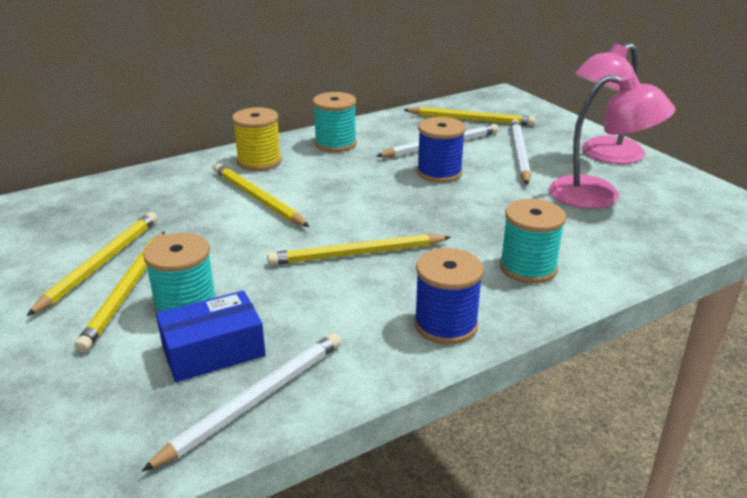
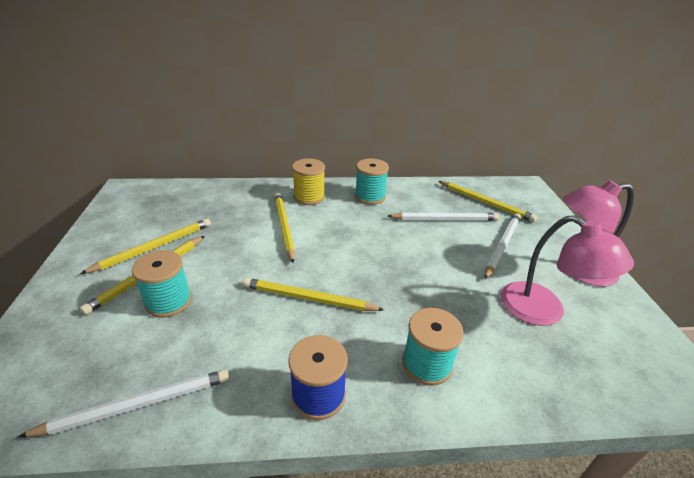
camera: 25 degrees right, 5 degrees up
blue box [156,290,266,382] -> none
blue spool [417,117,466,183] -> none

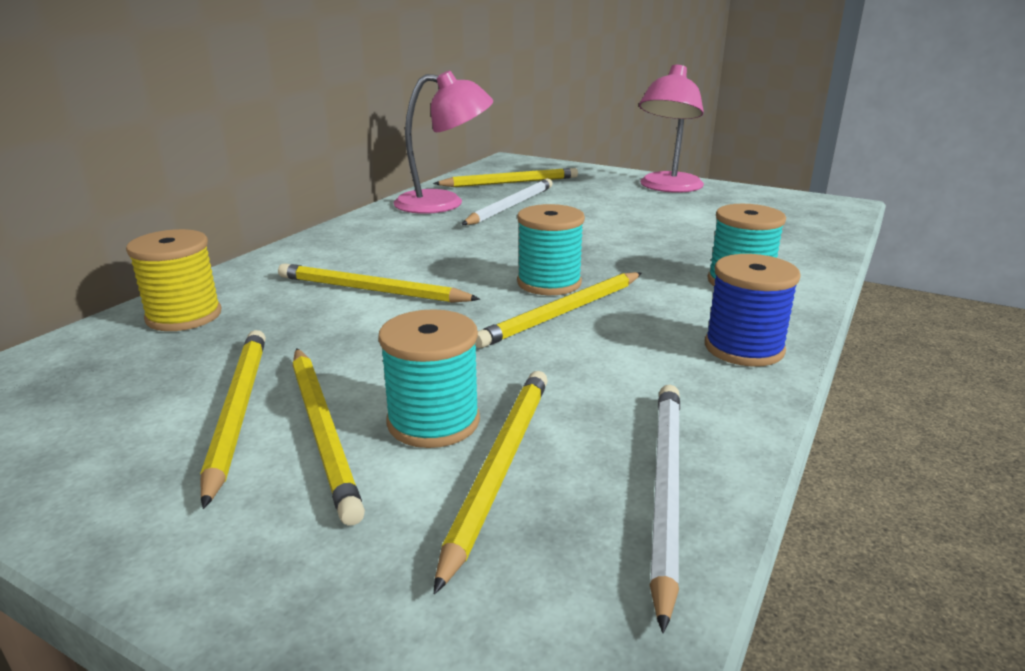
camera: 55 degrees left, 10 degrees down
yellow spool [292,158,325,205] -> yellow spool moved to [126,229,221,331]
turquoise spool [355,158,389,205] -> turquoise spool moved to [517,204,585,295]
white pencil [485,213,521,279] -> none
pink lamp [501,215,634,326] -> pink lamp moved to [394,70,493,214]
none -> yellow pencil [434,371,548,594]

